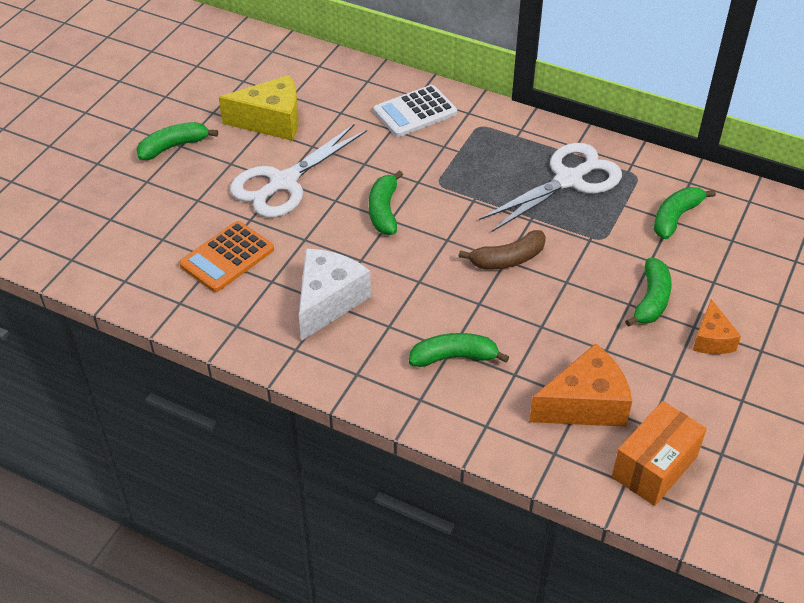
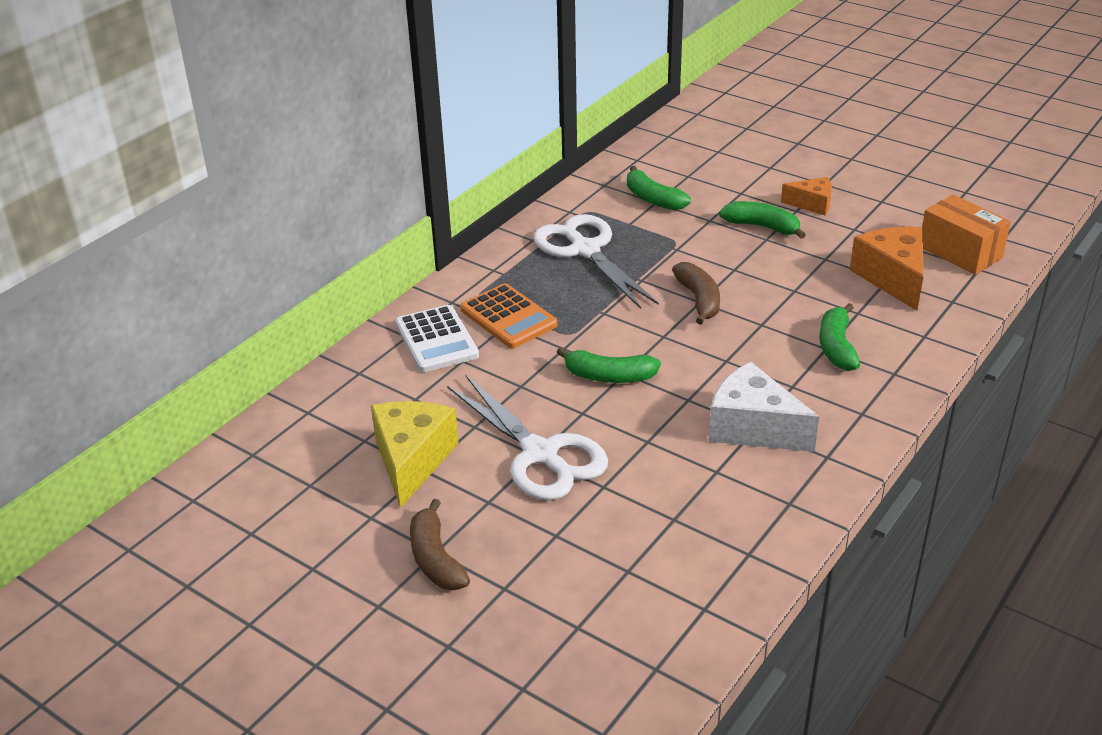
camera: 80 degrees left, 10 degrees down
green banana [137,122,218,160] -> brown banana [410,499,470,590]
orange calculator [179,221,274,292] -> orange calculator moved to [460,283,558,348]

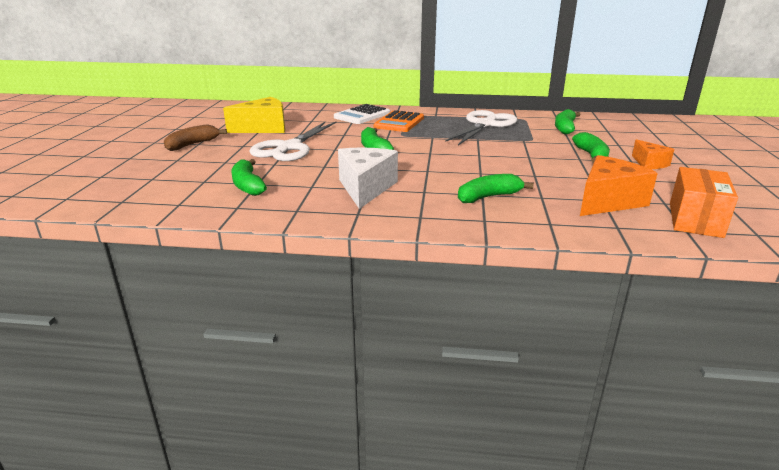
camera: 60 degrees right, 10 degrees down
brown banana [672,262,720,325] -> none
none -> green banana [231,159,267,196]

